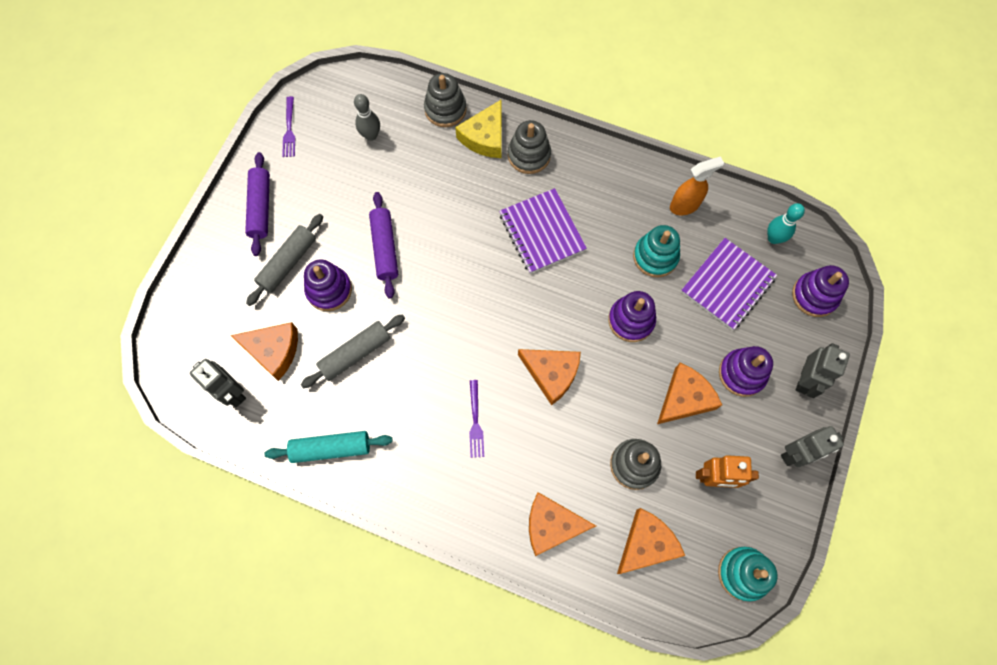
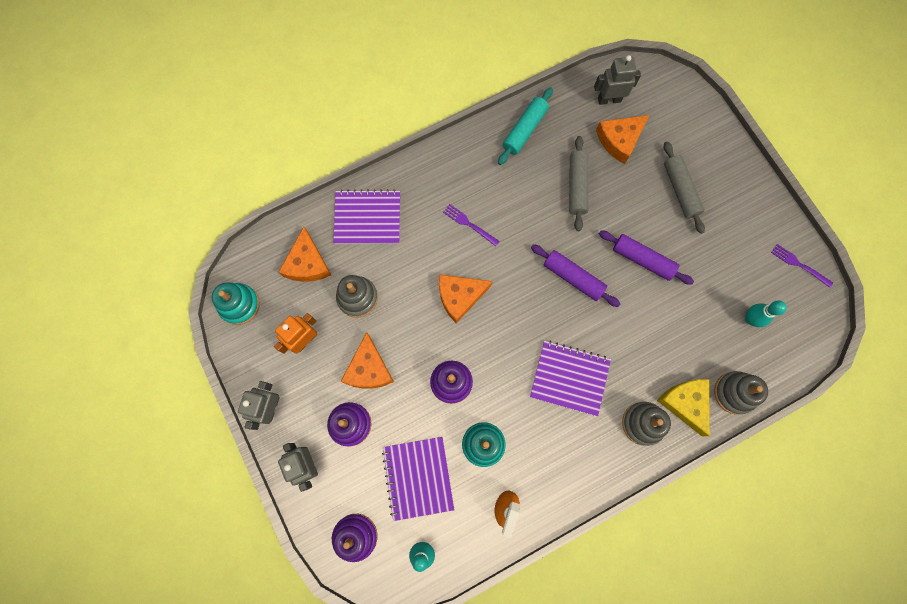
camera: 130 degrees right, 5 degrees up
purple rolling pin [245,152,270,256] -> purple rolling pin moved to [531,244,620,307]
purple stacking toy [304,259,352,311] -> none
grey bowling pin [354,94,380,141] -> turquoise bowling pin [745,300,787,327]
orange cheese [529,492,596,556] -> purple notebook [333,189,400,244]

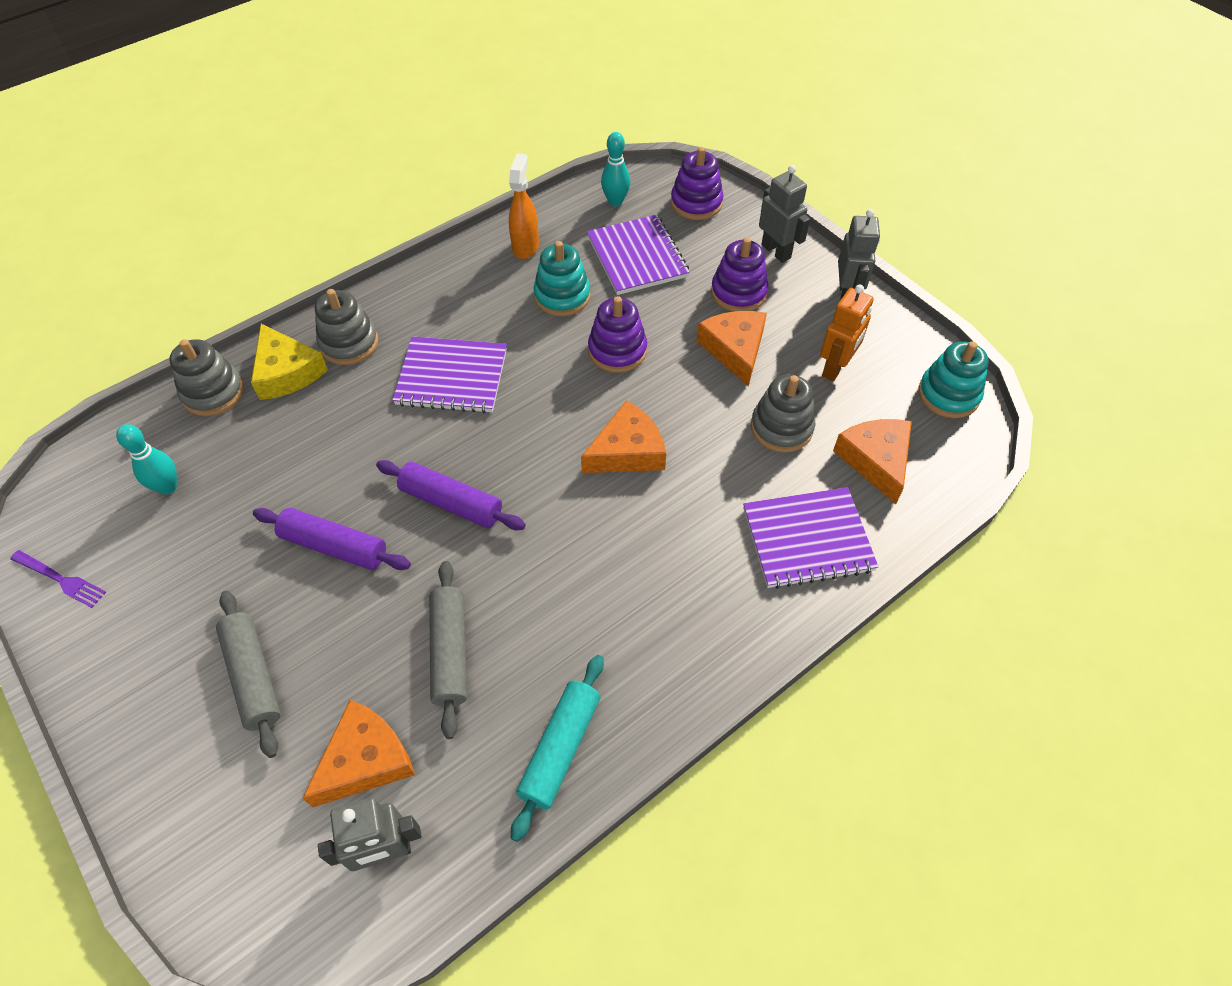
camera: 170 degrees right, 20 degrees down
purple fork [443,204,500,246] -> none

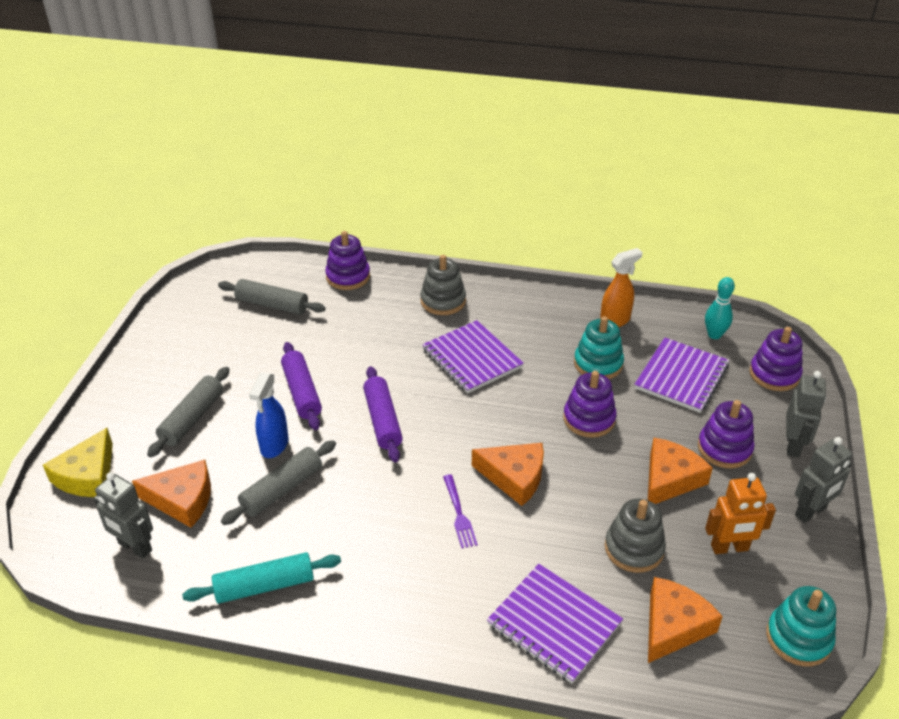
camera: 50 degrees right, 15 degrees down
purple fork [10,550,106,608] -> purple fork moved to [443,474,478,548]
turquoise bowling pin [116,424,177,495] -> grey rolling pin [218,279,325,315]
grey stacking toy [170,339,244,416] -> purple stacking toy [325,231,370,290]
yellow cheese [251,324,328,400] -> yellow cheese moved to [43,428,113,497]
none -> blue spray bottle [249,372,288,458]

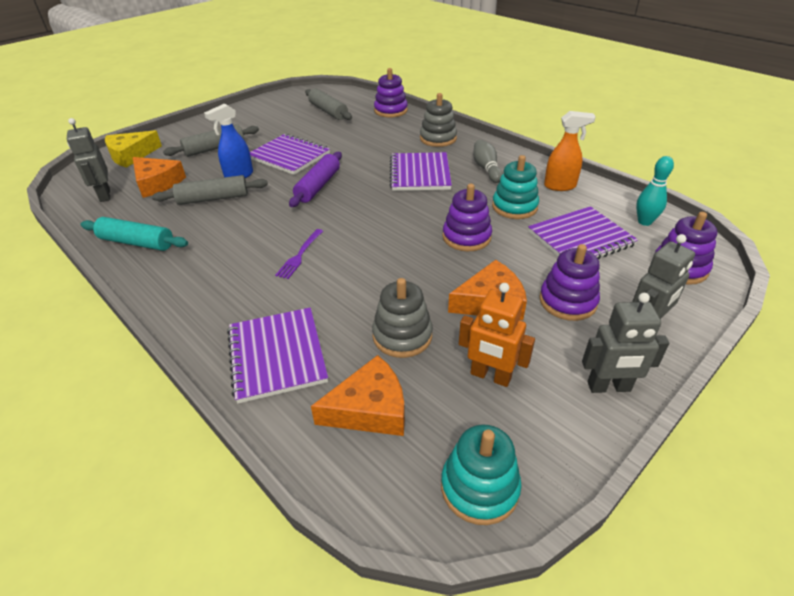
camera: 35 degrees right, 0 degrees up
purple rolling pin [281,342,322,430] -> purple notebook [250,134,330,175]
orange cheese [472,443,544,506] -> none
none -> grey bowling pin [473,140,503,183]

